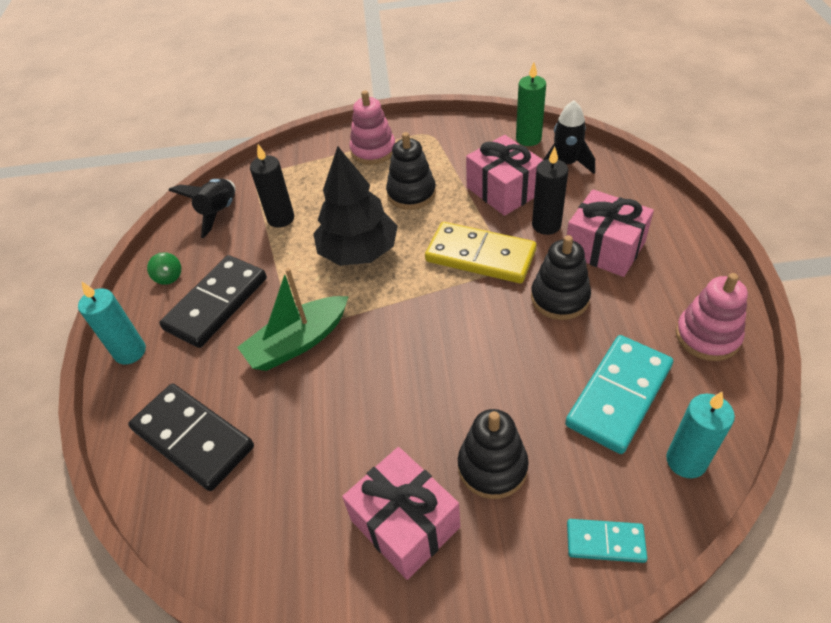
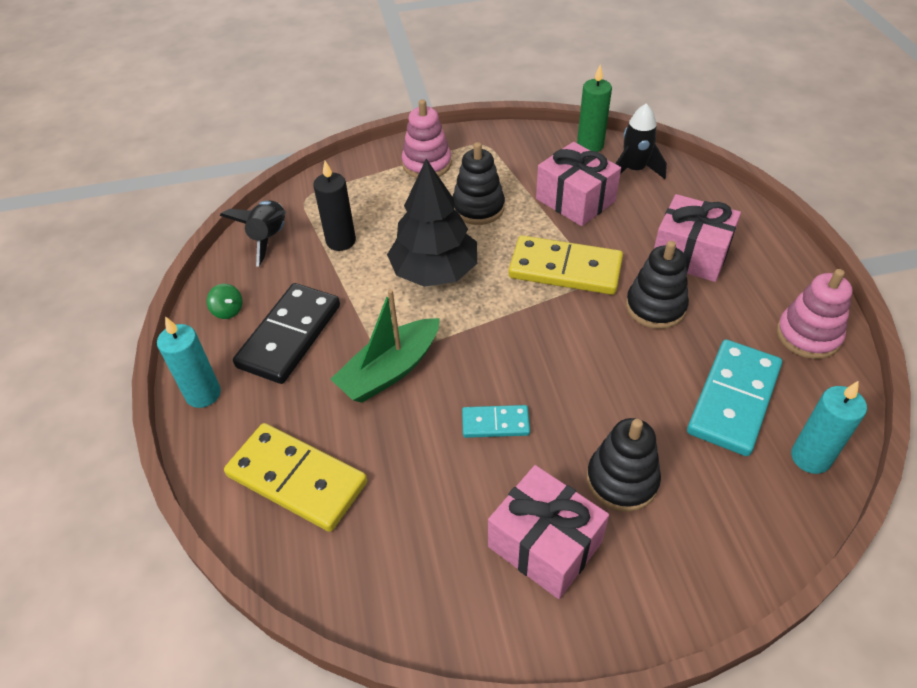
camera: 10 degrees left, 0 degrees up
black domino [128,384,254,491] -> yellow domino [224,423,367,532]
black candle [532,147,568,235] -> none
turquoise domino [567,519,647,563] -> turquoise domino moved to [462,405,530,438]

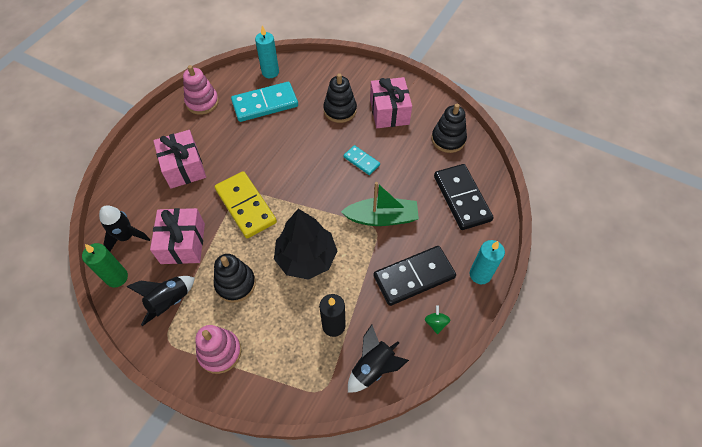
camera: 140 degrees left, 10 degrees up
yellow domino [224,423,367,532] -> black domino [434,164,494,230]
black stacking toy [626,241,689,329] -> black stacking toy moved to [432,104,467,153]
none -> black rocket [126,276,195,326]

